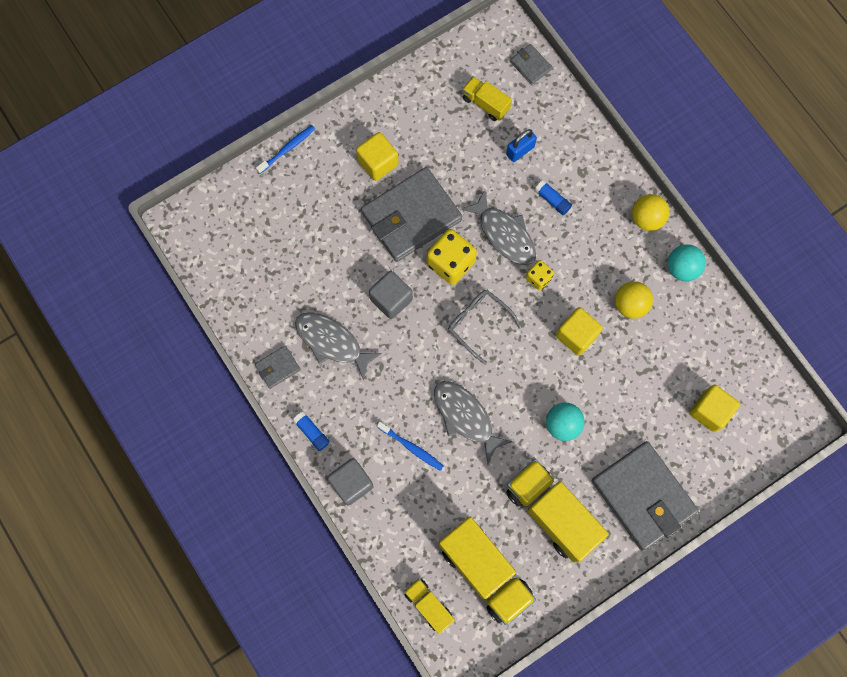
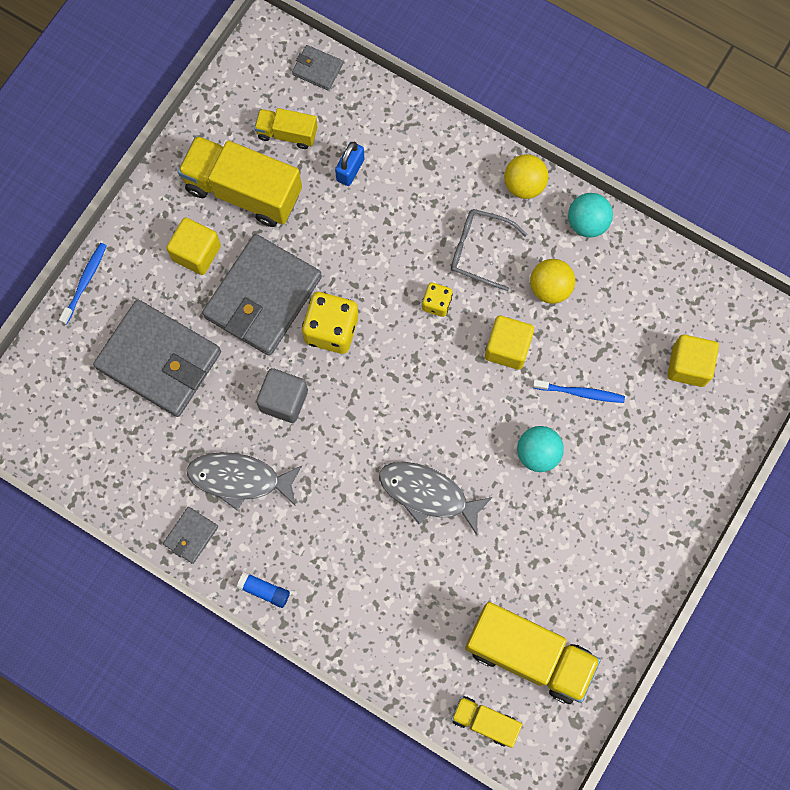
camera: 25 degrees left, 0 degrees up
grey cube [327,458,374,506] -> none
blue toothbrush [377,422,443,471] -> blue toothbrush moved to [532,380,625,403]
grey glasses [448,290,521,365] -> grey glasses moved to [451,209,527,291]
grey fish [461,190,536,265] -> none
yellow truck [506,459,609,563] -> yellow truck moved to [178,135,302,227]
blue glue stick [535,180,572,215] -> none
grey wallet [592,441,699,551] -> grey wallet moved to [93,299,221,417]

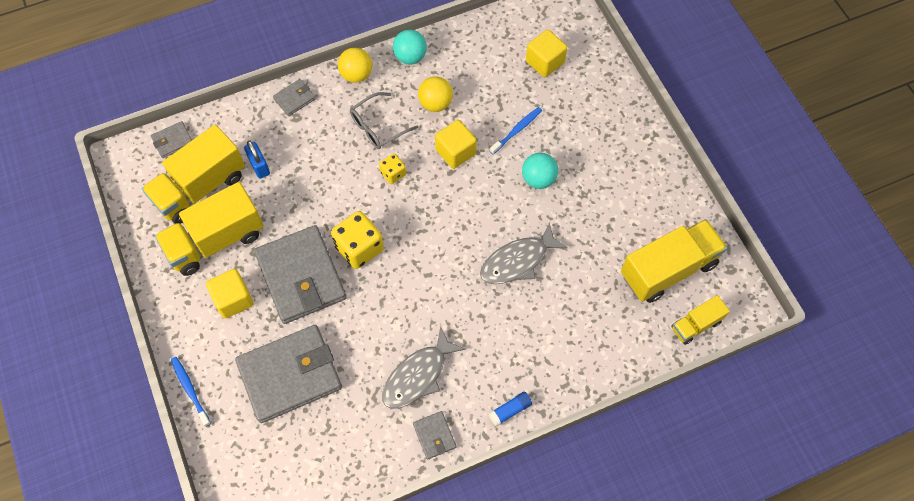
camera: 55 degrees left, 10 degrees down
yellow truck [254,108,318,149] -> yellow truck [142,125,245,224], size x1.91
grey cube [256,368,308,423] -> none
none -> grey wallet [273,79,316,116]

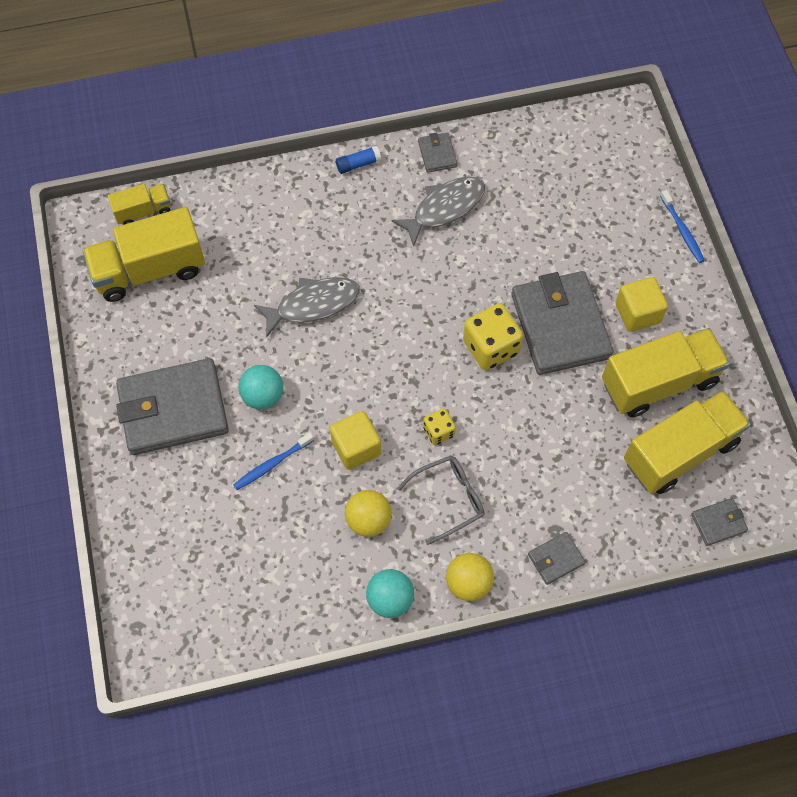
camera: 170 degrees left, 0 degrees up
grey wallet [235,325,342,423] -> grey wallet moved to [116,358,229,455]
blue padlock [244,140,270,179] -> none
yellow cube [526,30,567,77] -> none

